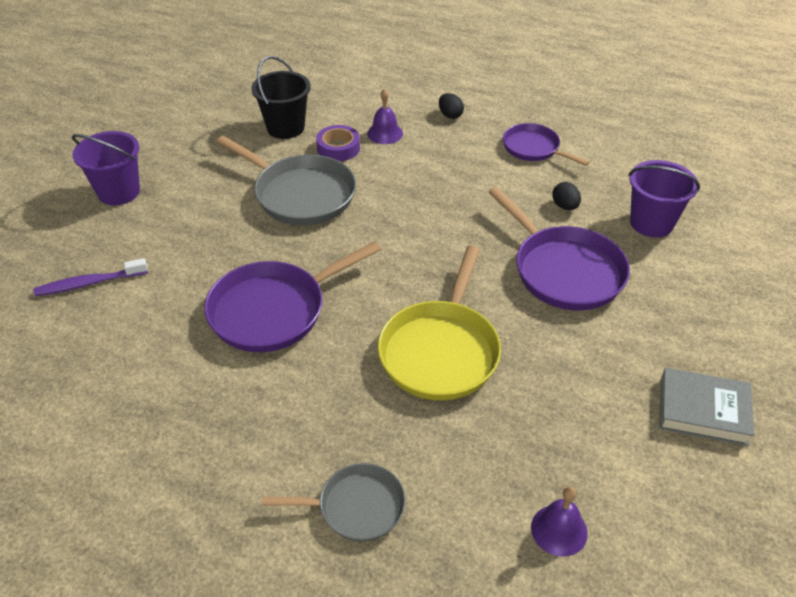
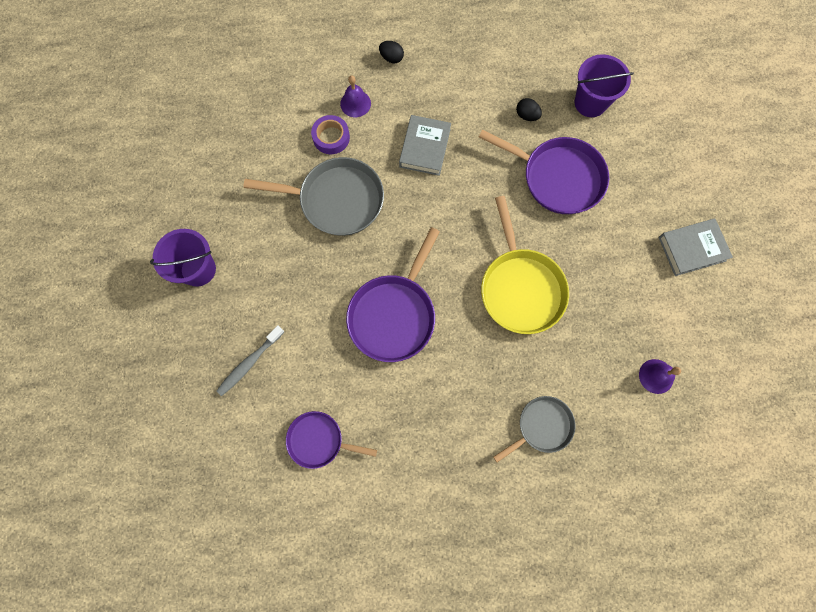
camera: 30 degrees left, 30 degrees up
purple toothbrush [34,258,148,296] -> grey toothbrush [216,325,284,396]
black bucket [251,56,311,139] -> none
purple pan [503,123,589,166] -> purple pan moved to [286,411,377,469]
none -> grey book [399,115,451,176]

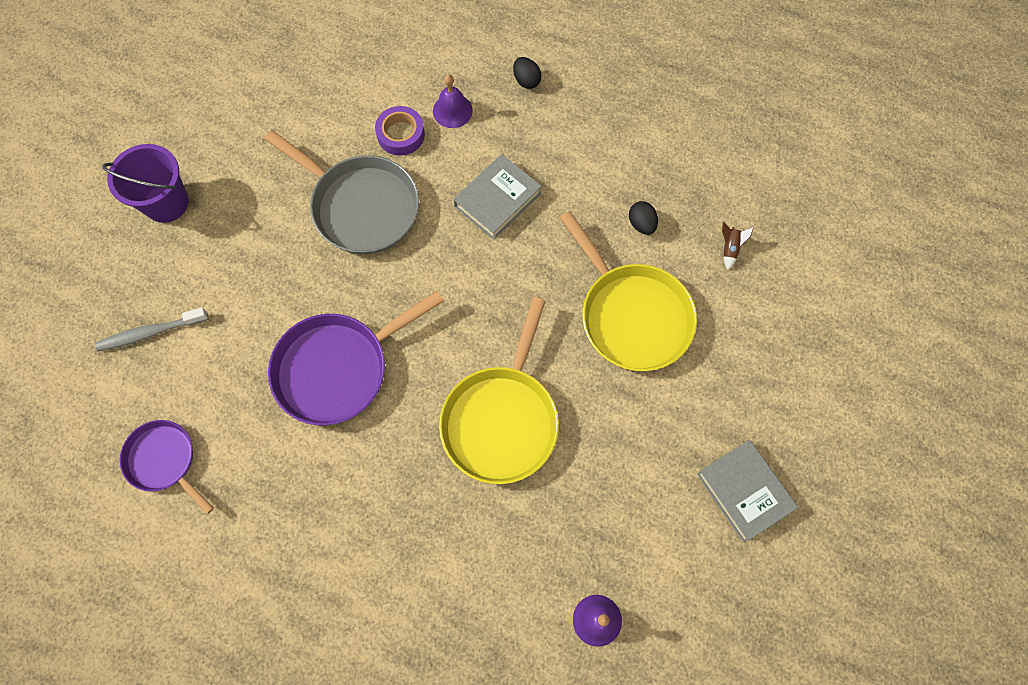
camera: 30 degrees right, 5 degrees down
purple pan [479,129,609,214] -> yellow pan [560,211,697,371]
grey pan [493,396,575,462] -> none
purple bucket [574,54,634,117] -> brown rocket [722,222,754,270]
grey book [658,218,733,276] -> grey book turned 45 degrees clockwise [697,440,798,542]

